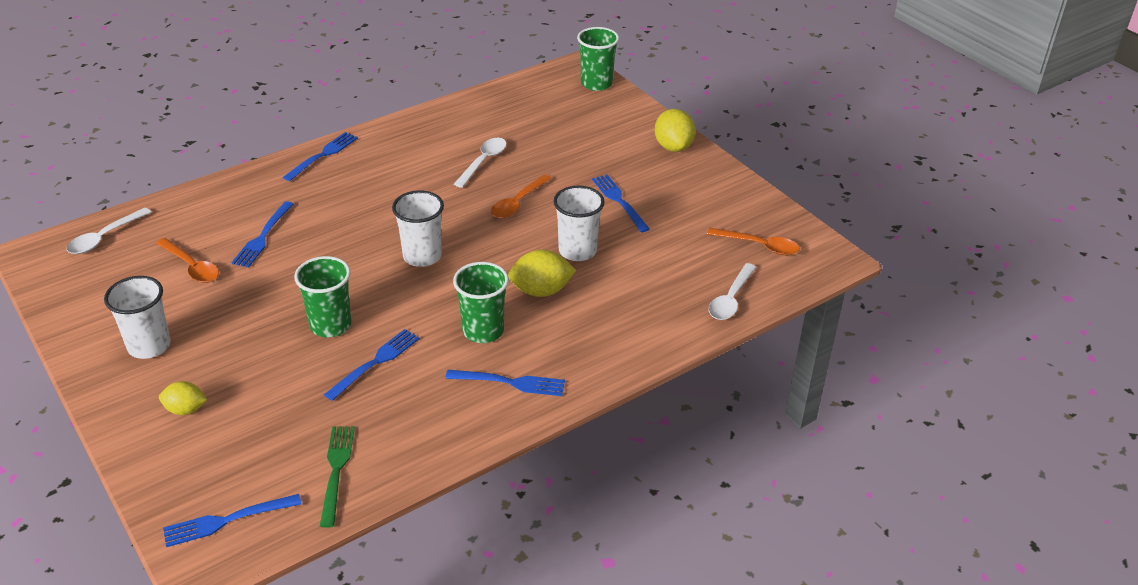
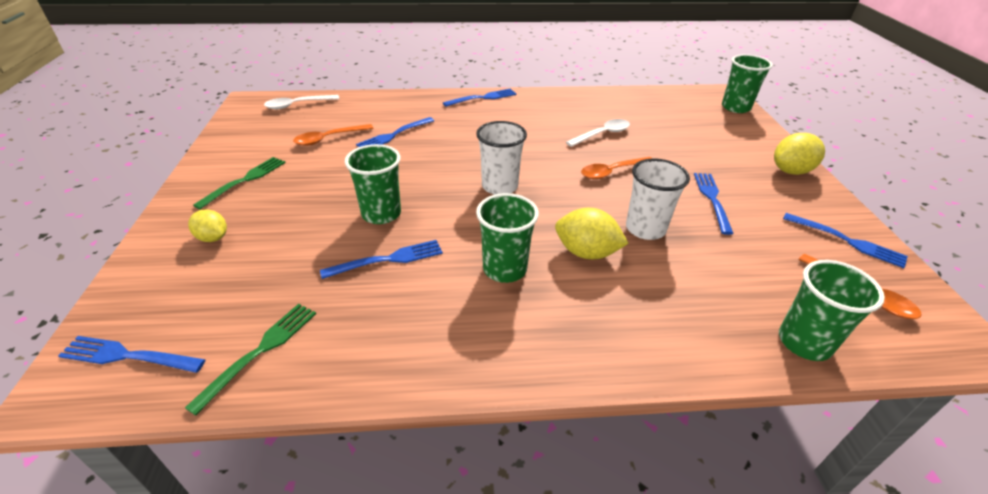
camera: 30 degrees right, 0 degrees up
white cup [104,276,171,359] -> green fork [193,157,286,209]
orange spoon [156,238,219,283] -> orange spoon turned 75 degrees clockwise [293,124,373,146]
blue fork [445,370,565,396] -> blue fork moved to [783,213,908,268]
yellow lemon [655,109,696,152] -> yellow lemon turned 45 degrees clockwise [774,133,825,175]
white spoon [709,263,756,320] -> green cup [779,260,885,361]

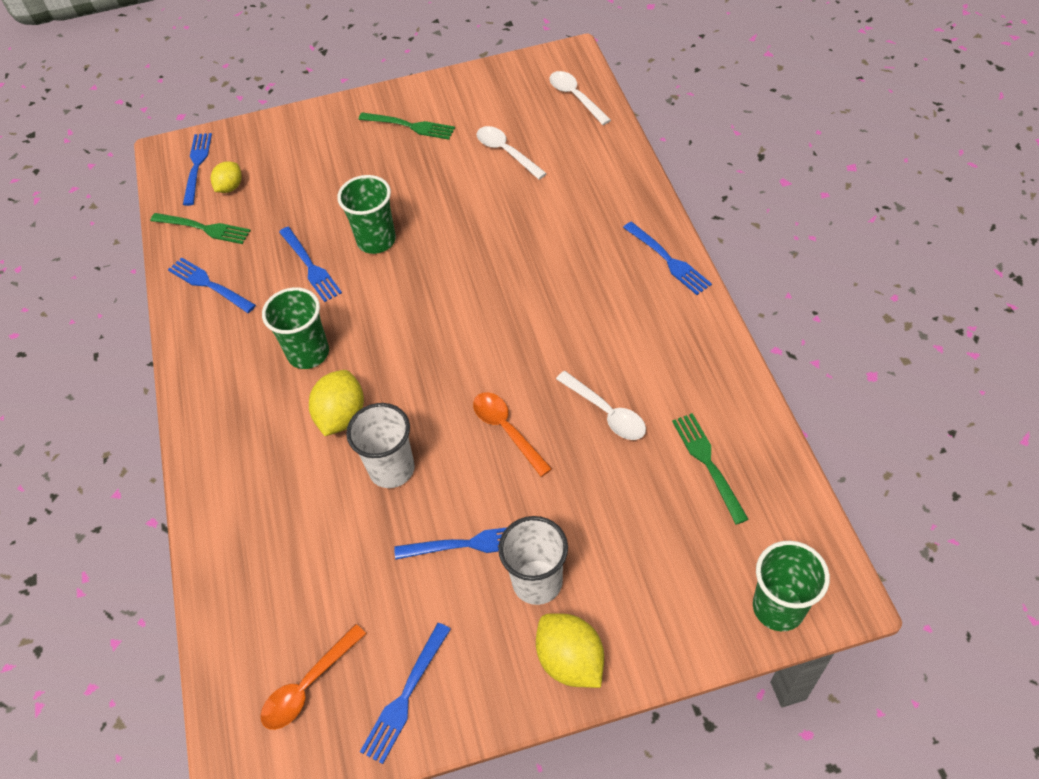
camera: 85 degrees right, 15 degrees up
yellow lemon [188,209,227,242] -> yellow lemon moved to [211,161,242,193]
orange spoon [293,124,373,146] -> white spoon [477,126,547,179]
blue fork [356,117,434,147] -> blue fork moved to [168,257,256,313]
white cup [476,121,527,195] -> white cup moved to [498,516,568,605]
green cup [779,260,885,361] -> none
none -> green fork [672,413,749,525]

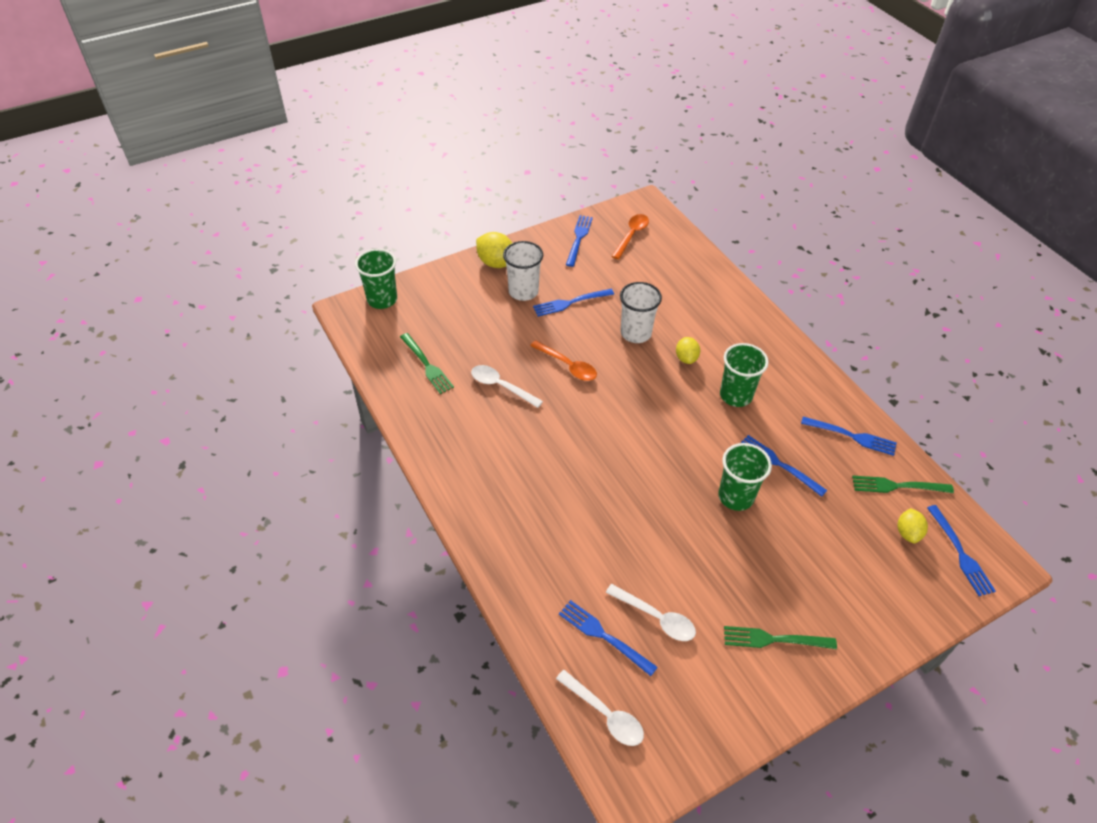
camera: 160 degrees right, 5 degrees down
yellow lemon [309,370,364,436] -> yellow lemon [676,337,700,364], size x0.64
blue fork [623,222,712,295] -> blue fork moved to [559,600,658,676]

